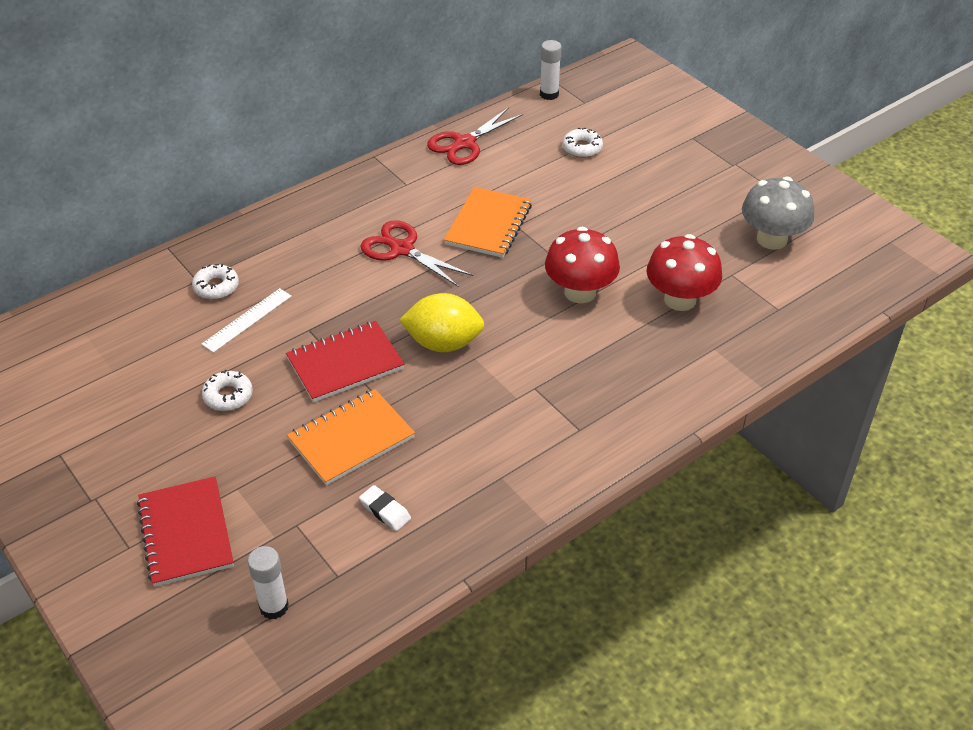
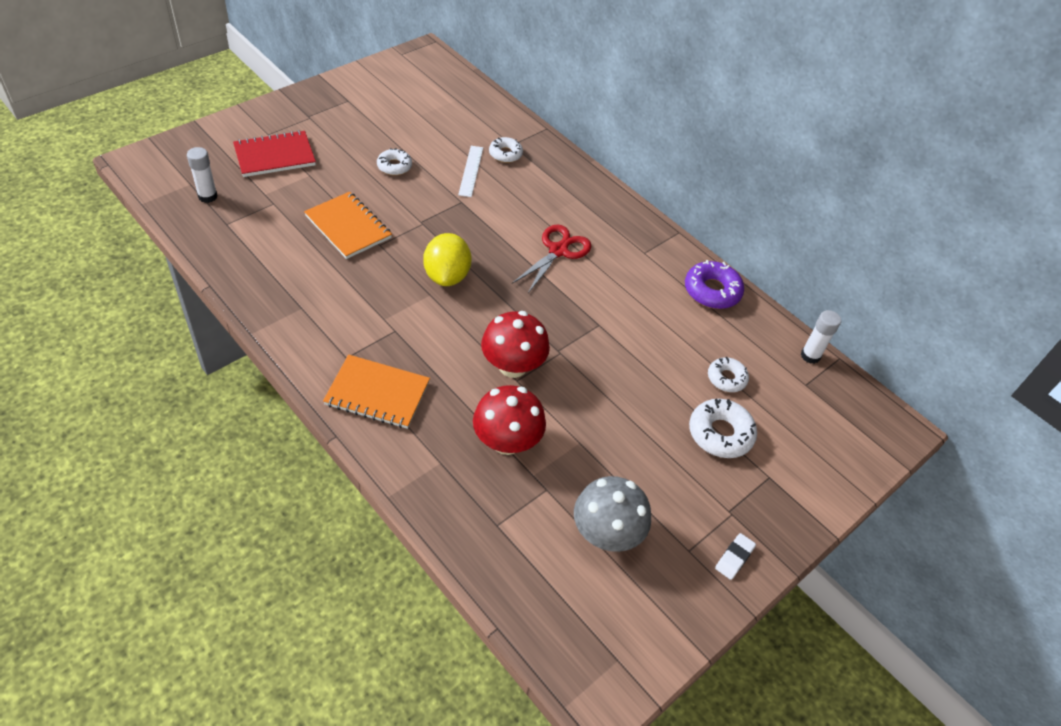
camera: 80 degrees right, 5 degrees up
white ruler [201,288,292,353] -> white ruler turned 60 degrees clockwise [458,146,483,197]
red notebook [286,321,405,402] -> none
white eraser [359,485,411,531] -> white eraser moved to [715,533,756,580]
red scissors [427,107,523,165] -> purple donut [685,260,744,309]
orange notebook [444,187,532,258] -> orange notebook moved to [323,354,430,429]
none -> white donut [689,398,757,458]

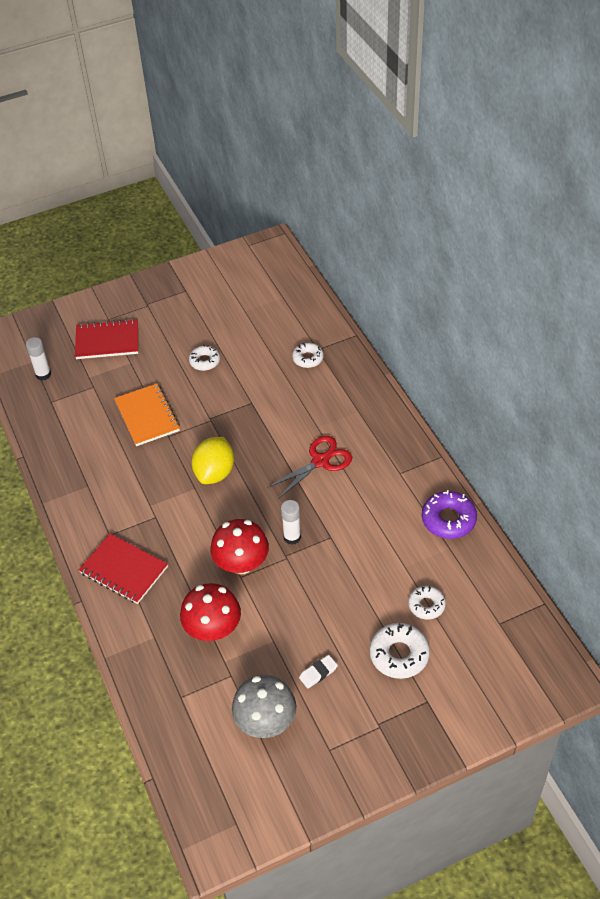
camera: 25 degrees right, 0 degrees up
orange notebook [323,354,430,429] -> red notebook [79,533,168,604]
white ruler [458,146,483,197] -> none
white eraser [715,533,756,580] -> white eraser moved to [299,655,338,688]
white glue stick [801,310,841,364] -> white glue stick moved to [281,500,301,545]

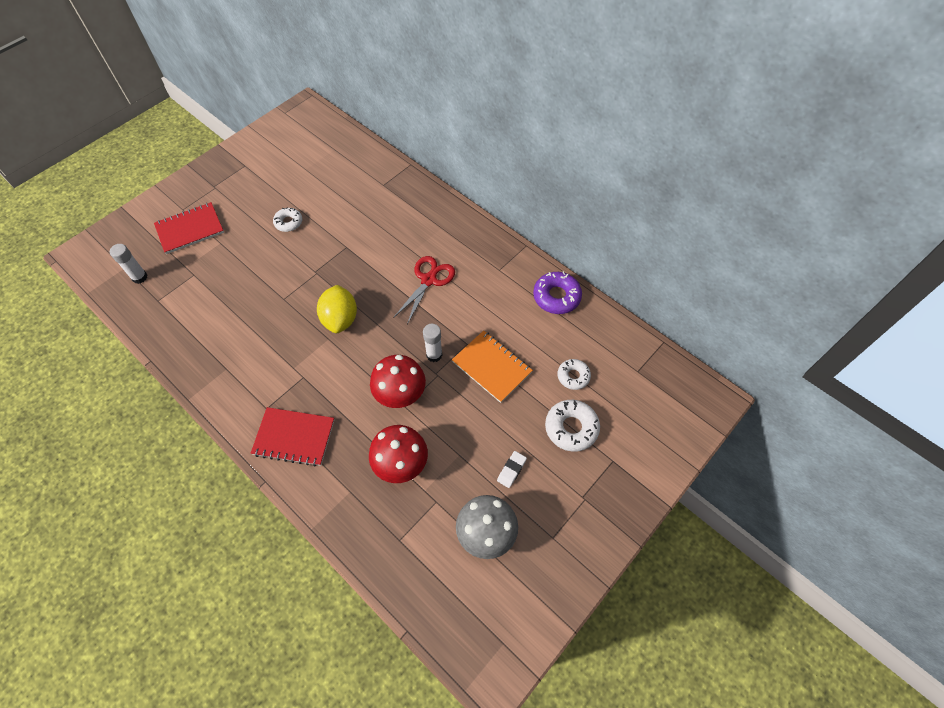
camera: 25 degrees left, 10 degrees up
orange notebook [114,383,180,446] -> orange notebook moved to [452,331,533,403]
white donut [292,343,324,368] -> none

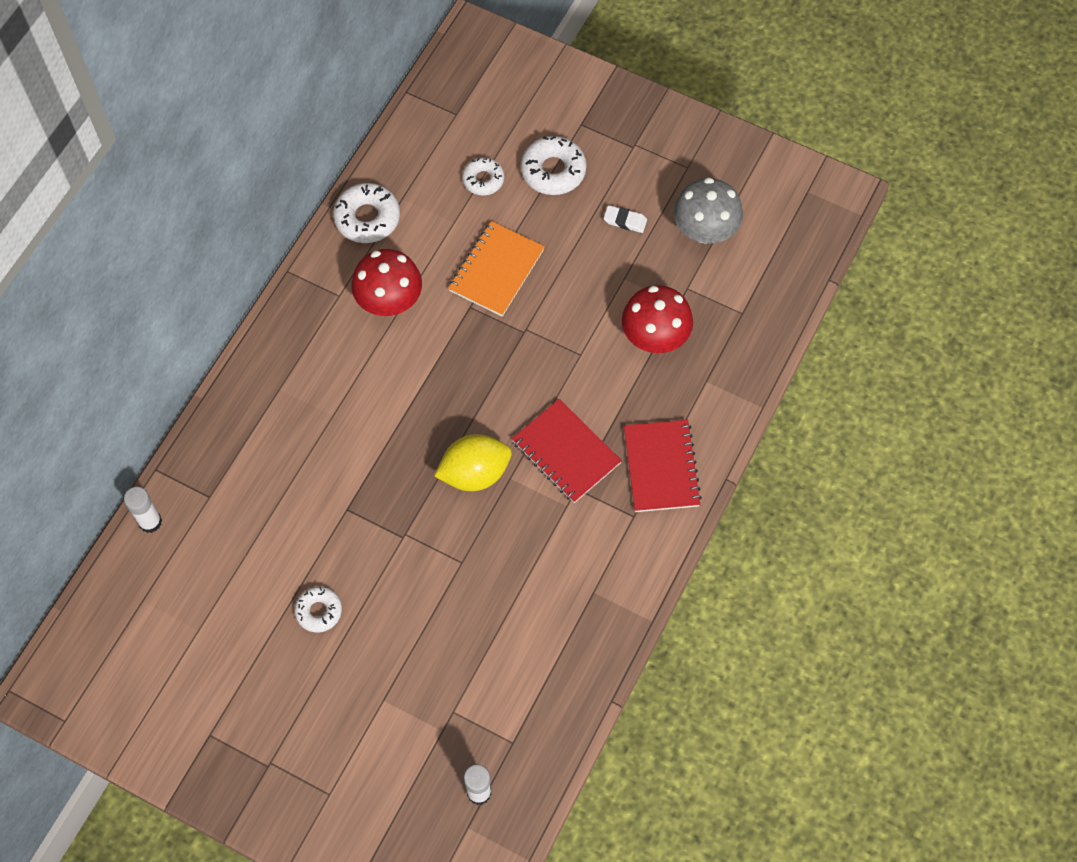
camera: 105 degrees left, 5 degrees up
red notebook [154,202,224,254] -> red notebook moved to [512,399,622,503]
red mushroom [370,355,426,408] -> red mushroom moved to [351,249,422,316]
red scissors [393,256,455,324] -> none
white glue stick [423,324,443,362] -> white glue stick moved to [124,487,162,533]
purple donut [533,271,582,314] -> white donut [333,183,400,243]

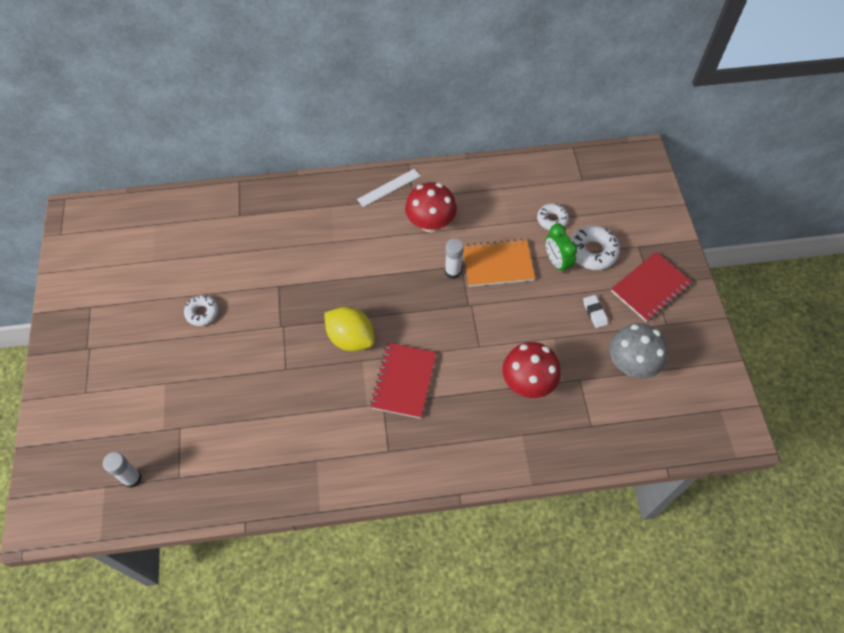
camera: 55 degrees right, 5 degrees down
white glue stick [124,487,162,533] -> white glue stick moved to [445,238,464,279]
white donut [333,183,400,243] -> none
red notebook [624,419,702,512] -> red notebook moved to [611,252,692,322]
none -> white ruler [357,169,420,207]
none -> green clock [545,224,577,274]

